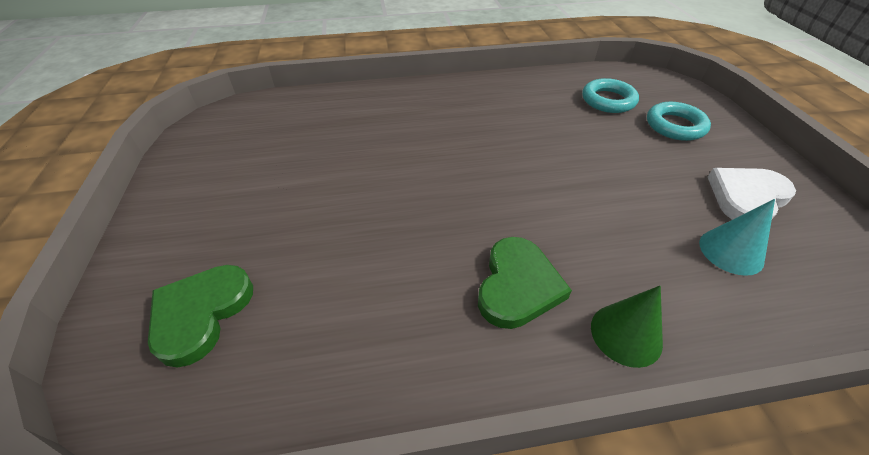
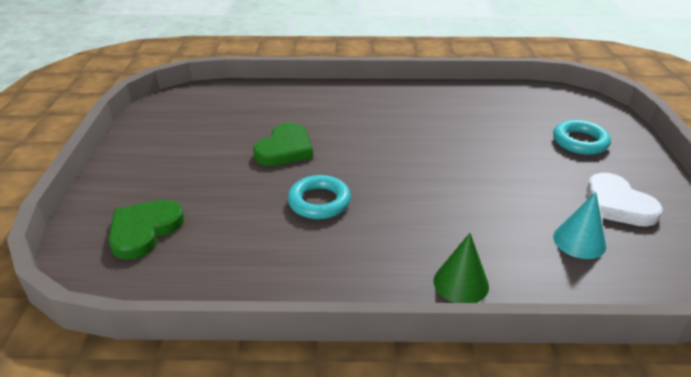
camera: 10 degrees right, 10 degrees down
green heart [478,237,572,329] -> green heart moved to [253,123,313,166]
turquoise ring [582,78,639,113] -> turquoise ring moved to [288,175,351,219]
white heart [708,168,796,220] -> white heart turned 90 degrees counterclockwise [586,173,663,227]

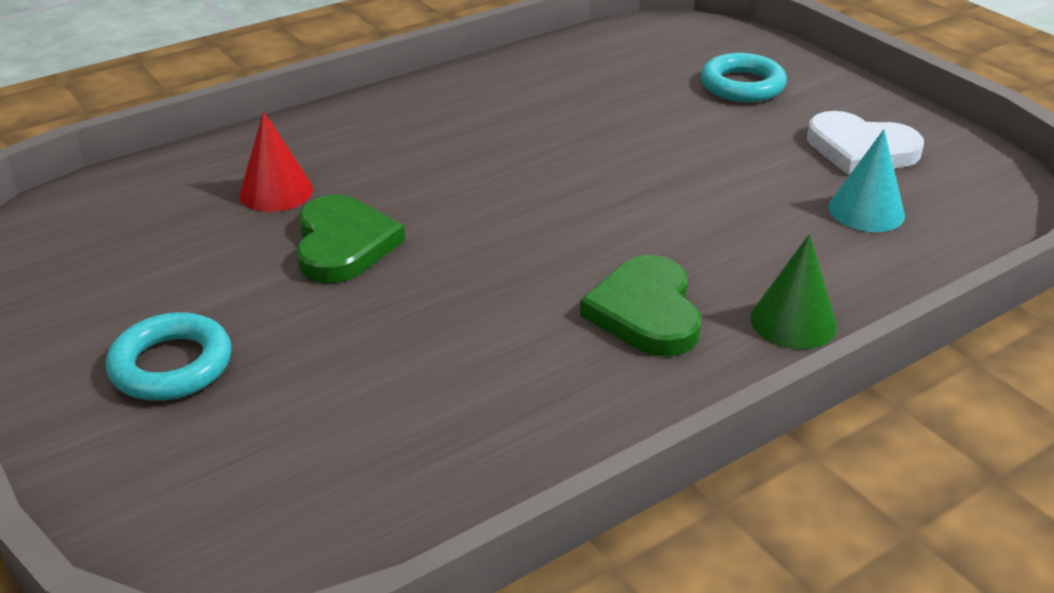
camera: 35 degrees left, 0 degrees up
green heart [108,200,184,260] -> green heart moved to [580,255,701,357]
turquoise ring [288,175,351,219] -> turquoise ring moved to [106,312,231,401]
none -> red cone [239,111,313,212]

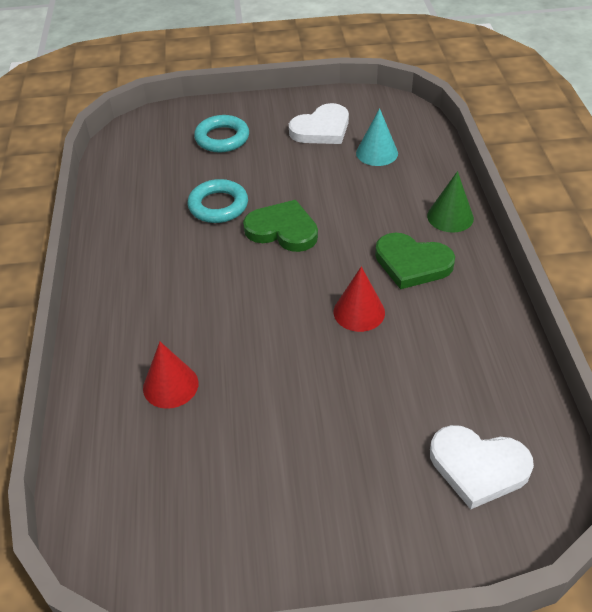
camera: 60 degrees left, 10 degrees up
turquoise ring [106,312,231,401] -> turquoise ring moved to [187,179,248,223]
green heart [296,195,405,283] -> green heart moved to [243,200,318,252]
none -> red cone [334,266,385,332]
none -> white heart [430,425,534,509]

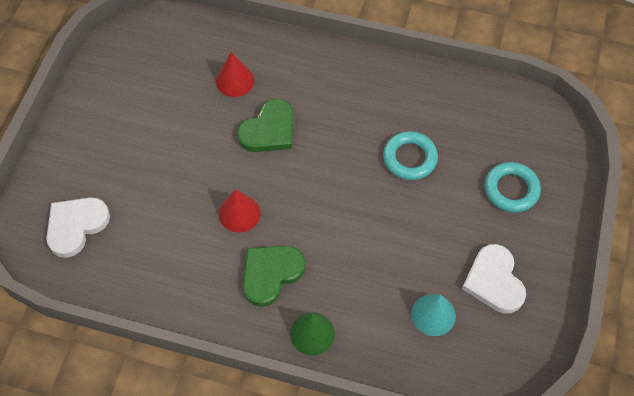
camera: 110 degrees right, 15 degrees up
green heart [243,200,318,252] -> green heart moved to [237,99,294,152]

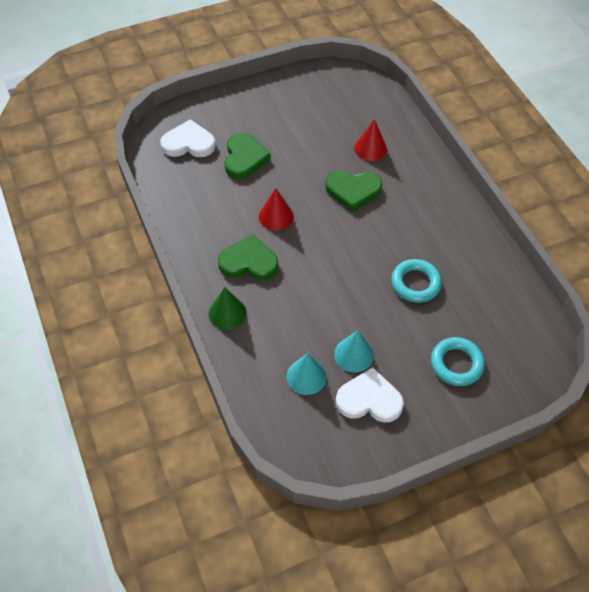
camera: 50 degrees right, 5 degrees down
white heart [462,244,526,313] -> white heart turned 60 degrees clockwise [336,367,404,423]
none -> green heart [224,133,271,179]
none -> turquoise cone [334,330,374,373]

